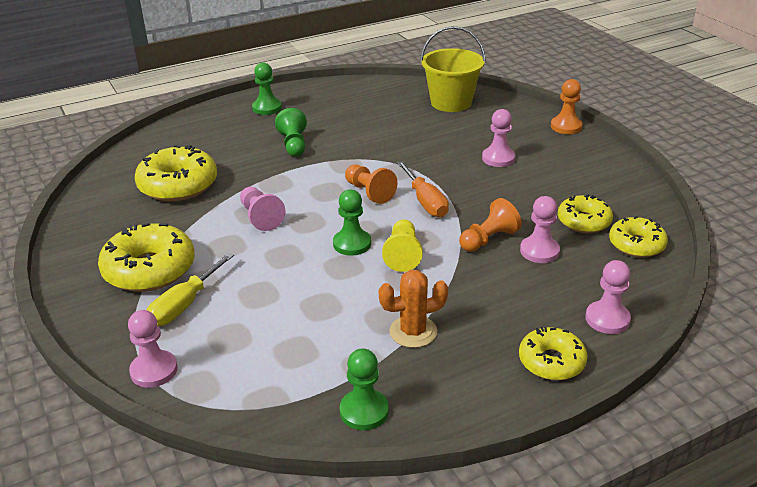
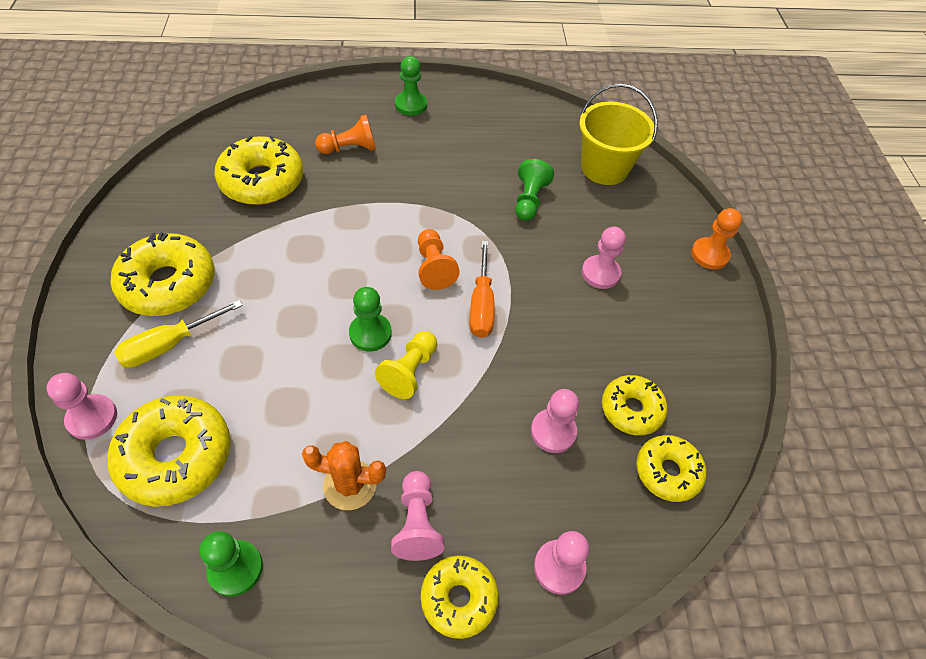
camera: 20 degrees right, 20 degrees up
pink pawn [240,187,285,231] -> pink pawn moved to [391,471,444,561]
green pawn [275,108,307,157] -> green pawn moved to [515,159,554,221]
orange pawn [459,198,522,252] -> orange pawn moved to [315,114,376,154]
none -> yellow donut [108,395,231,507]

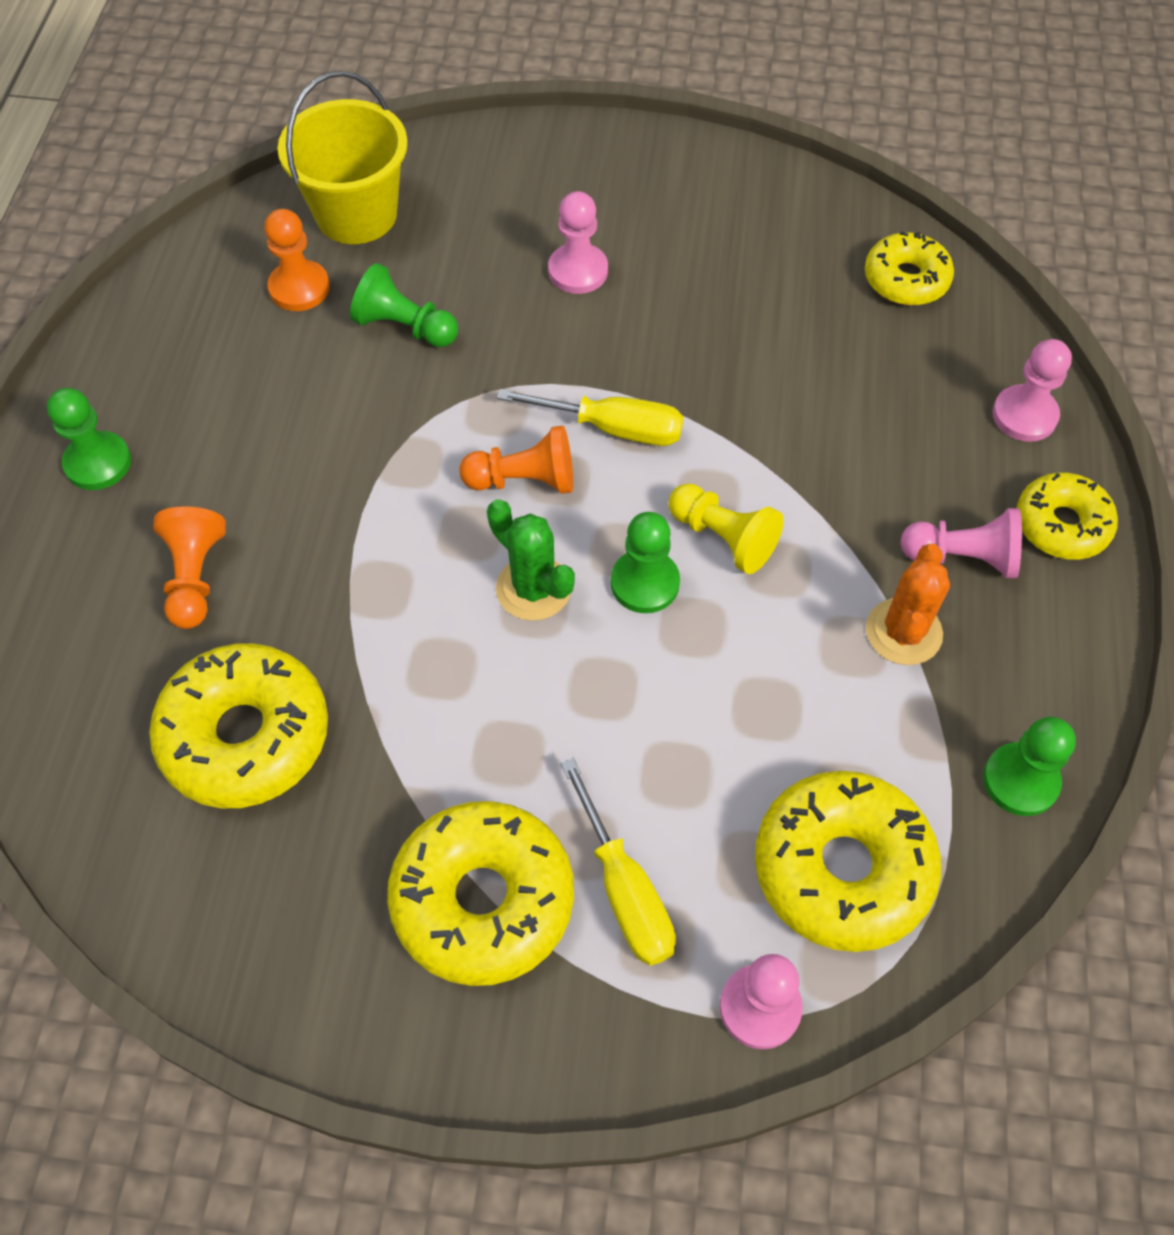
camera: 75 degrees left, 5 degrees up
orange screwdriver [469,241,495,338] -> yellow screwdriver [497,388,684,446]
pink pawn [531,389,579,453] -> none
yellow donut [602,375,667,436] -> none
orange pawn [691,208,742,270] -> orange pawn moved to [264,209,330,311]
none -> green cactus [487,499,575,621]

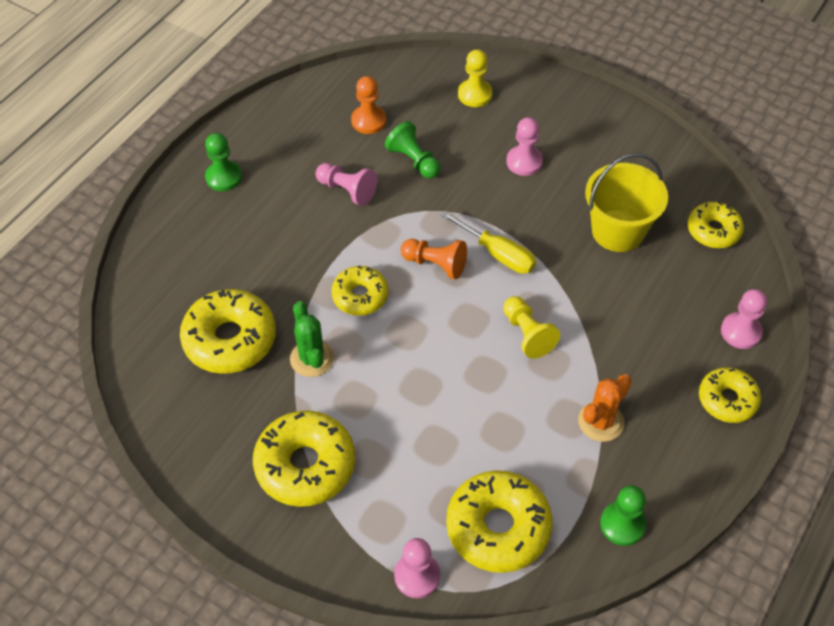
camera: 25 degrees right, 5 degrees down
orange pawn [153,506,226,629] -> none
yellow bucket [278,71,408,244] -> yellow bucket moved to [585,153,668,252]
green cactus [487,499,575,621] -> green cactus moved to [290,301,334,377]
yellow screwdriver [561,758,676,966] -> none
green pawn [611,512,680,613] -> none
pink pawn [900,508,1022,578] -> pink pawn moved to [316,163,377,206]
none -> yellow donut [331,266,389,316]
none -> yellow pawn [458,49,493,107]

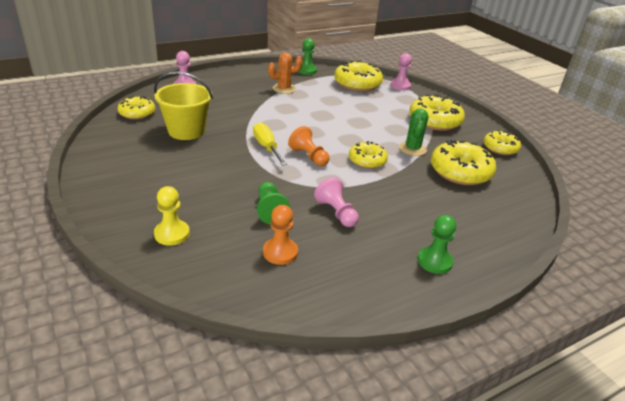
camera: 155 degrees left, 20 degrees down
yellow pawn [503,296,560,359] -> none
pink pawn [506,117,543,176] -> none
yellow donut [699,367,761,423] -> yellow donut moved to [484,130,521,155]

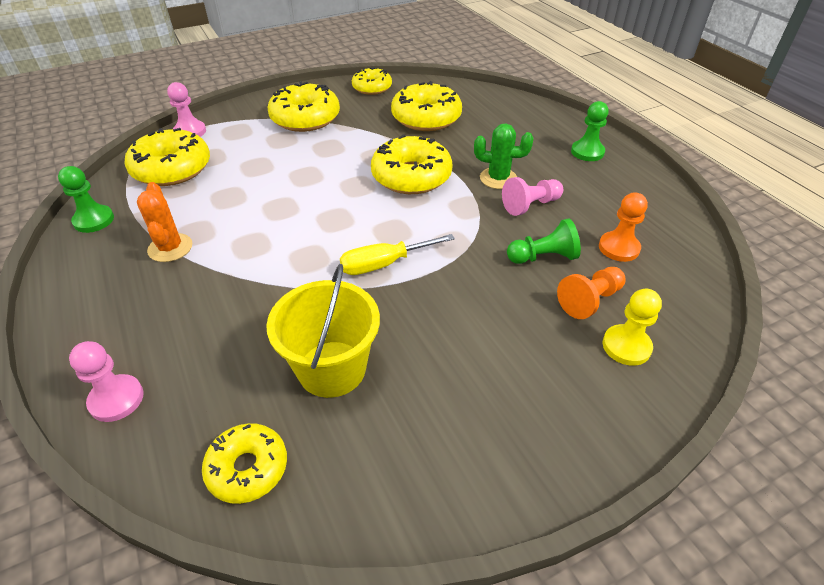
camera: 85 degrees left, 10 degrees up
orange pawn [288,126,329,166] -> orange pawn moved to [557,267,626,319]
yellow donut [349,141,388,169] -> yellow donut [371,135,453,194], size x1.62
green cactus [399,109,428,156] -> green cactus moved to [474,124,533,189]

